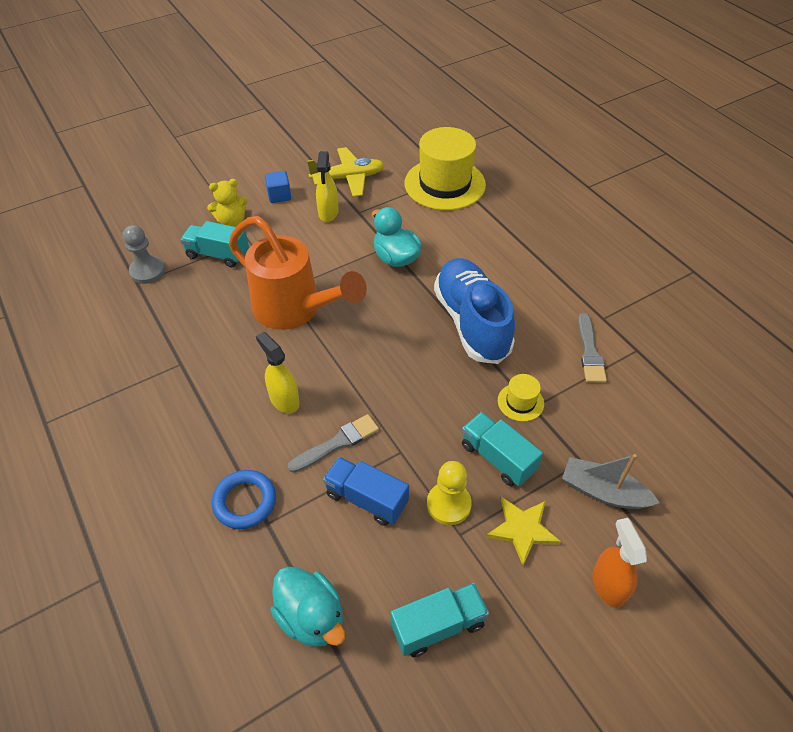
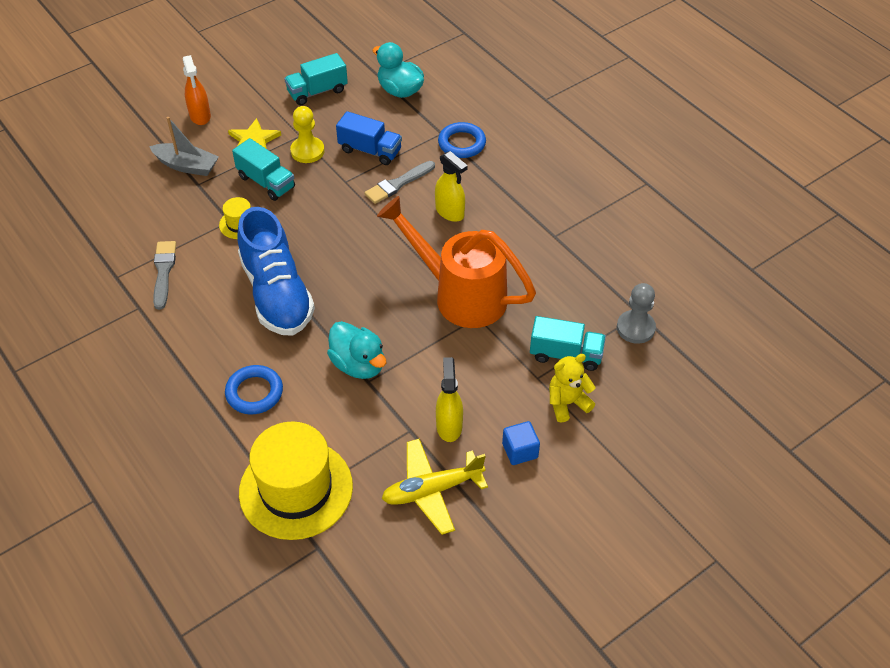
camera: 175 degrees right, 0 degrees up
none -> blue ring [225,365,283,414]

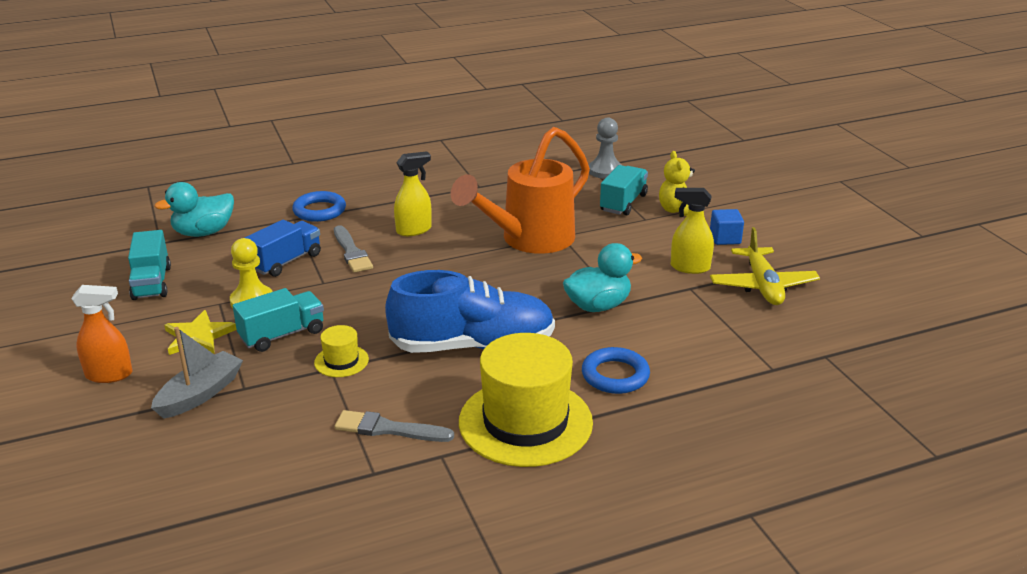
camera: 75 degrees left, 20 degrees down
yellow hat [239,421,353,540] -> yellow hat moved to [459,333,593,467]

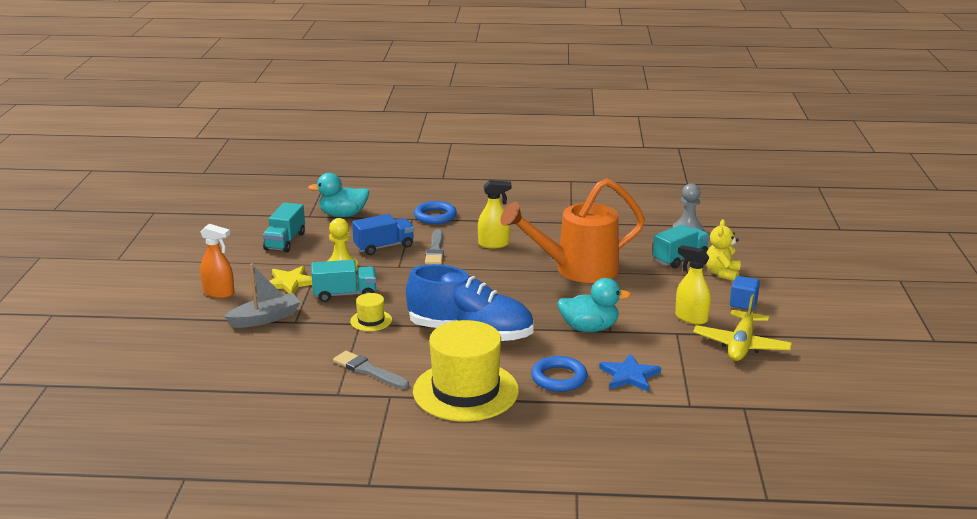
camera: 25 degrees right, 5 degrees down
none -> blue star [599,354,661,392]

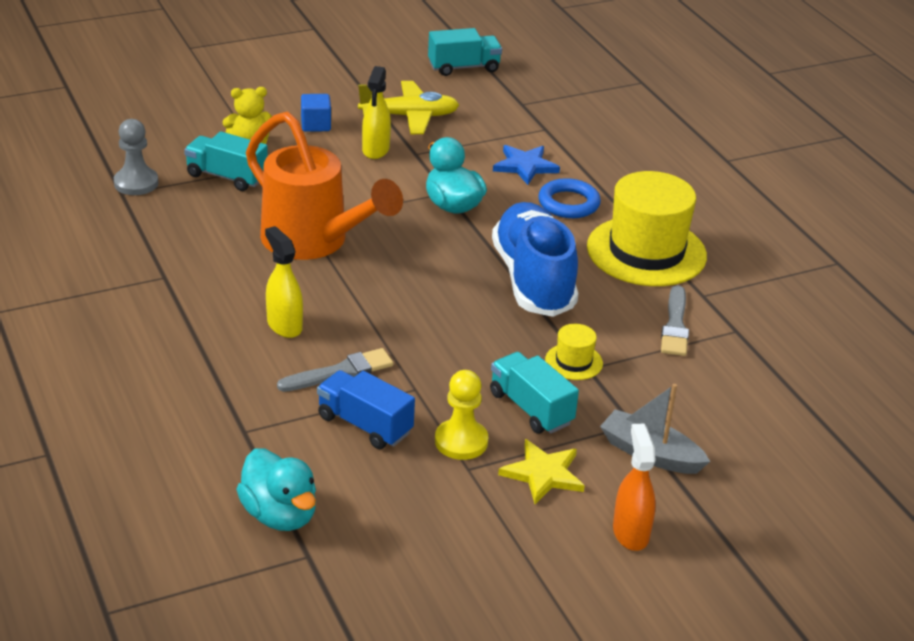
camera: 120 degrees left, 10 degrees up
turquoise truck [263,202,305,252] -> turquoise truck moved to [428,28,502,76]
blue ring [414,201,457,224] -> none

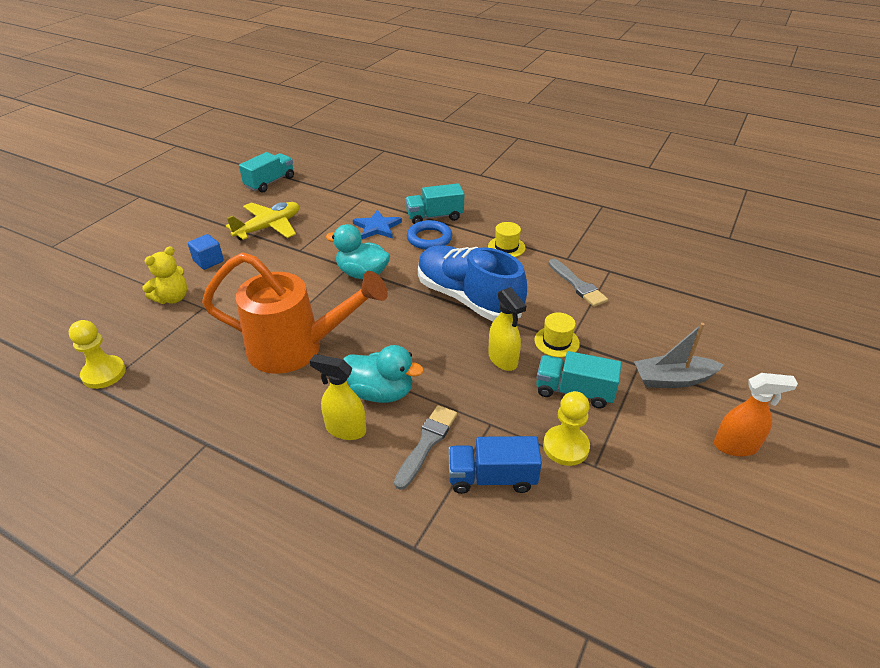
camera: 35 degrees left, 5 degrees up
grey pawn [114,119,159,195] -> yellow pawn [69,320,126,389]
turquoise truck [184,131,268,191] -> turquoise truck moved to [405,183,464,224]
turquoise duck [236,448,316,531] -> turquoise duck moved to [344,345,424,403]
yellow spray bottle [362,66,391,159] -> yellow spray bottle moved to [488,287,526,371]
yellow star [498,439,585,504] -> none
yellow hat [587,171,707,286] -> yellow hat [488,222,526,257], size x0.44
orange spray bottle [613,424,656,551] -> orange spray bottle turned 135 degrees clockwise [714,373,798,457]

